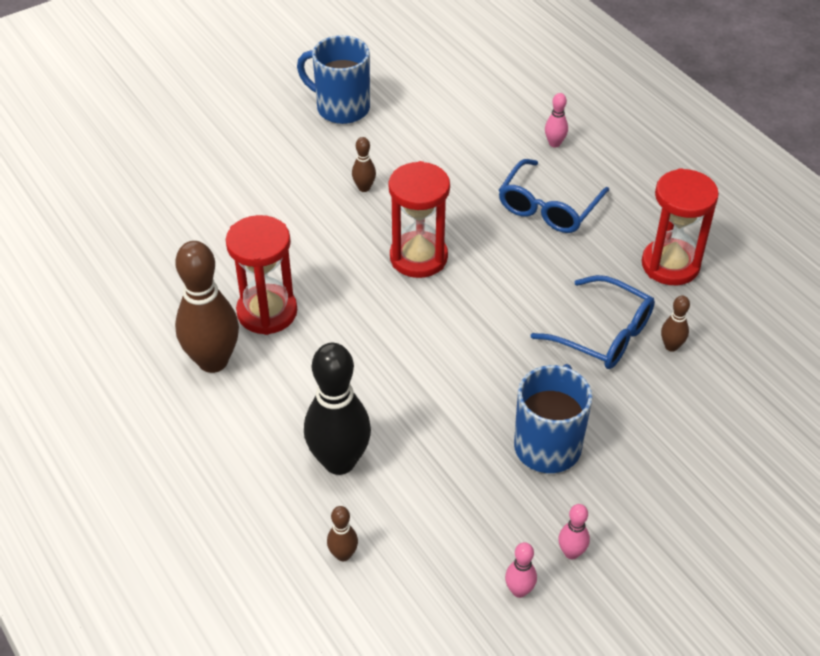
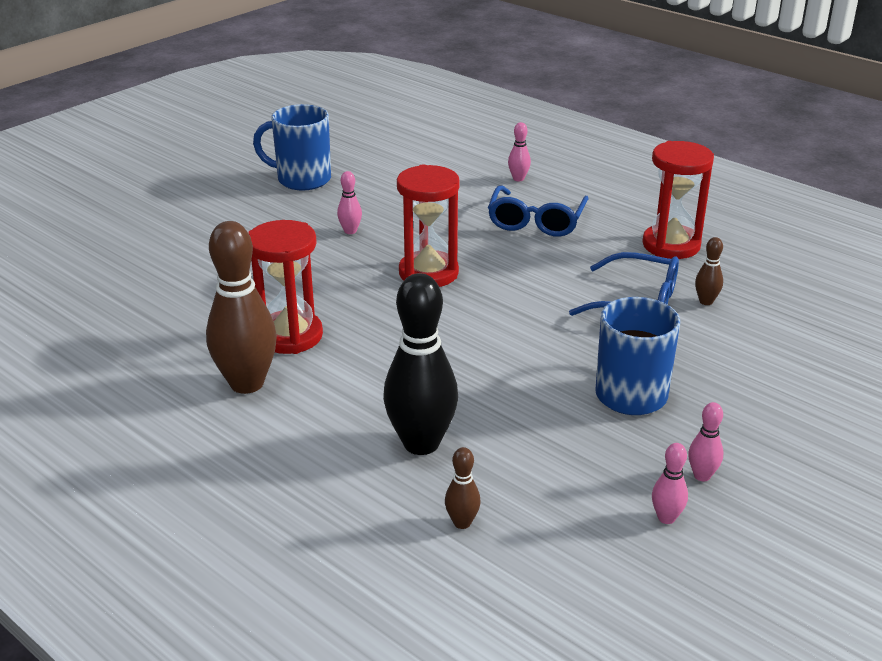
camera: 15 degrees left, 15 degrees down
brown bowling pin [352,137,376,192] -> pink bowling pin [337,171,362,234]

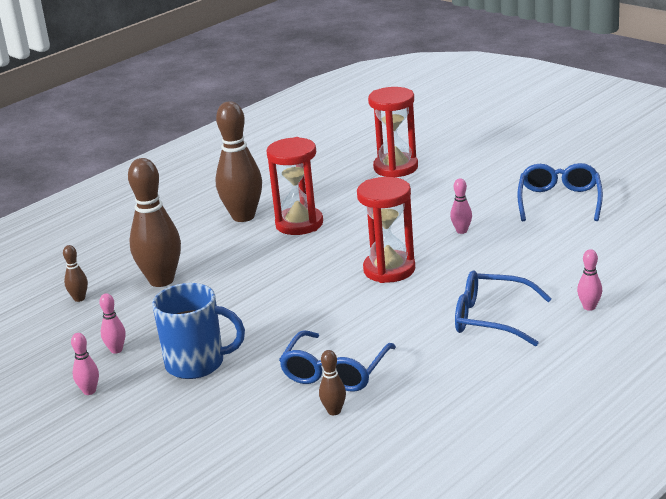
camera: 95 degrees right, 5 degrees down
blue mug [253,104,331,191] -> blue glasses [517,163,603,221]
black bowling pin [383,273,458,455] -> brown bowling pin [128,158,181,287]
red hourglass [642,141,714,259] -> red hourglass moved to [368,87,418,177]
pink bowling pin [652,443,688,524] -> pink bowling pin moved to [99,293,126,354]

